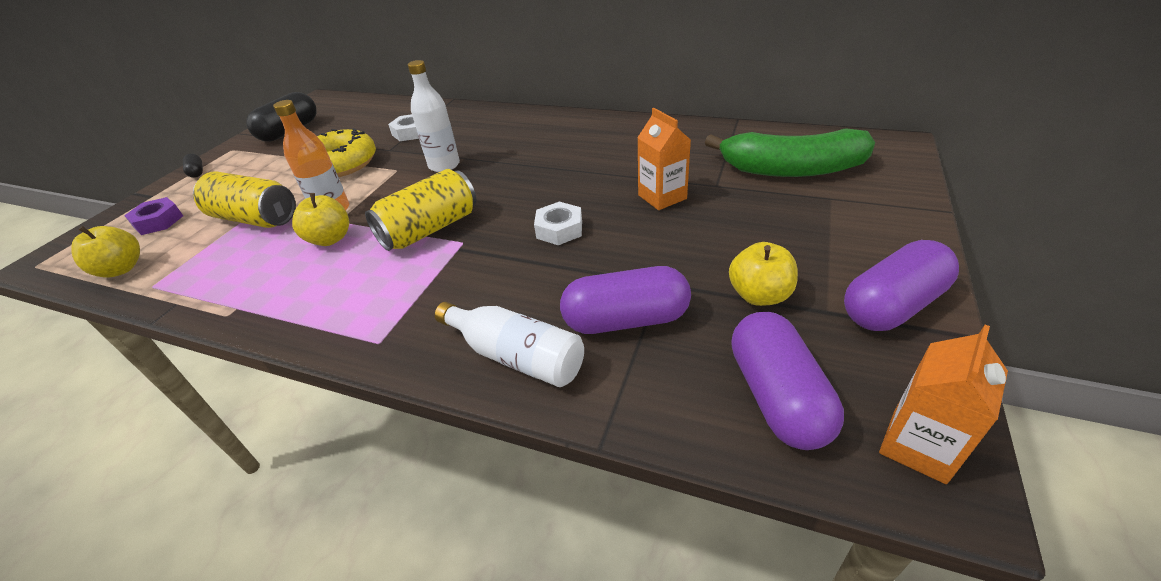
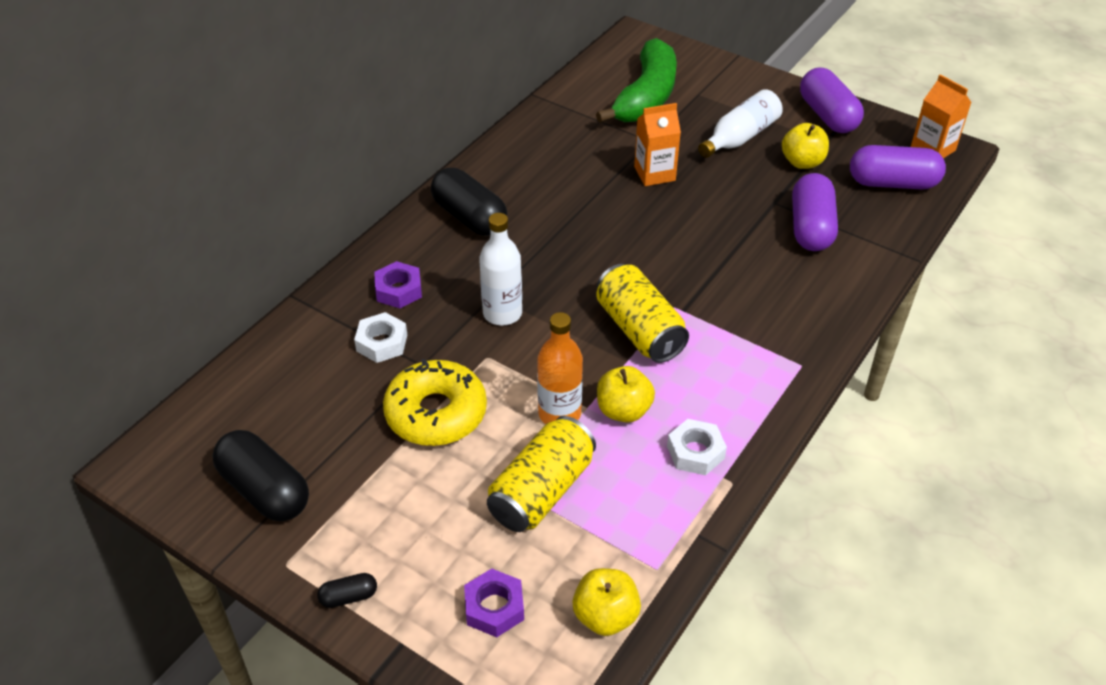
camera: 80 degrees left, 5 degrees up
white bottle [435,302,584,387] -> white bottle moved to [698,89,783,158]
white nut [534,202,582,245] -> white nut moved to [667,419,727,475]
none -> purple nut [374,261,422,308]
none -> black capsule [431,168,507,236]

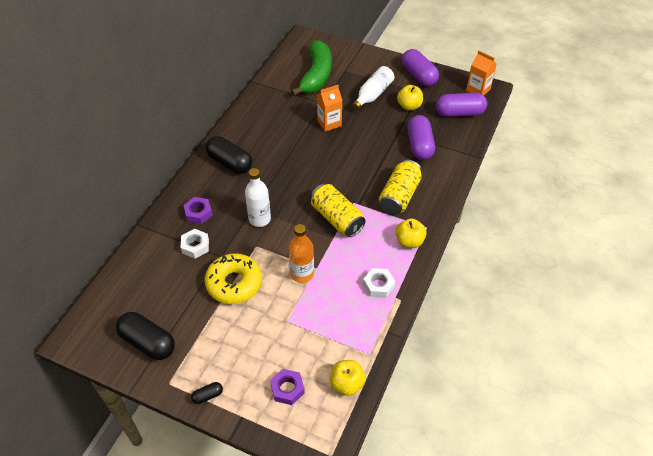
camera: 10 degrees left, 5 degrees up
yellow can [487,416,596,532] -> yellow can moved to [379,160,422,215]
yellow apple [597,366,655,423] -> yellow apple moved to [395,219,427,248]

